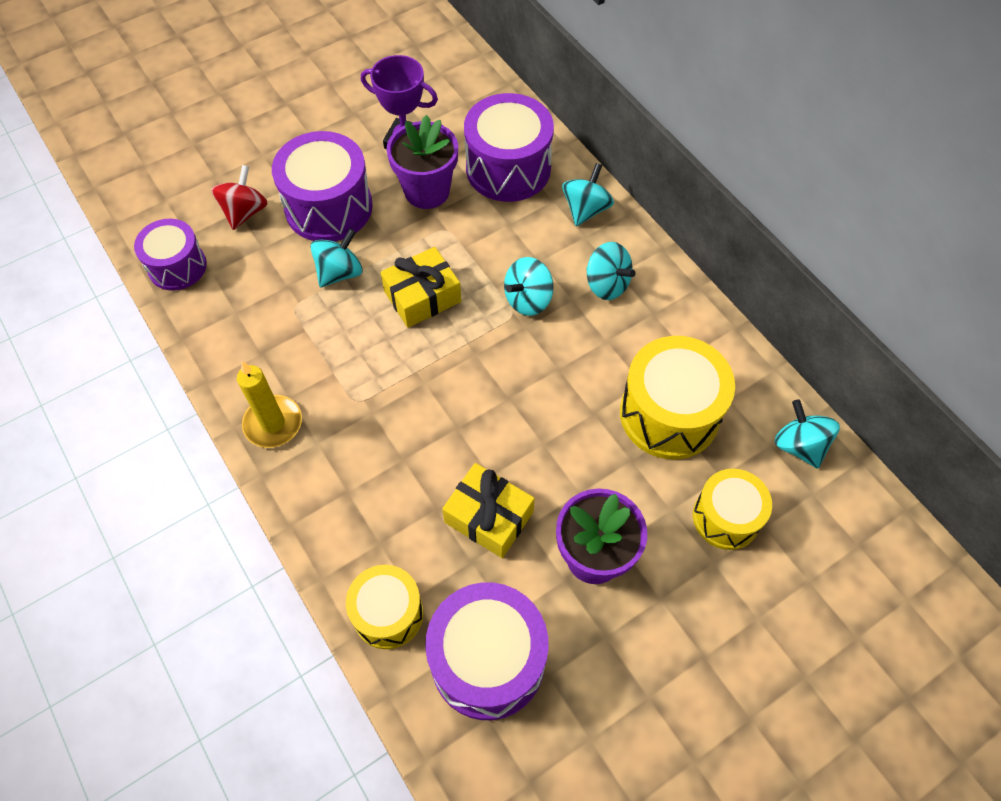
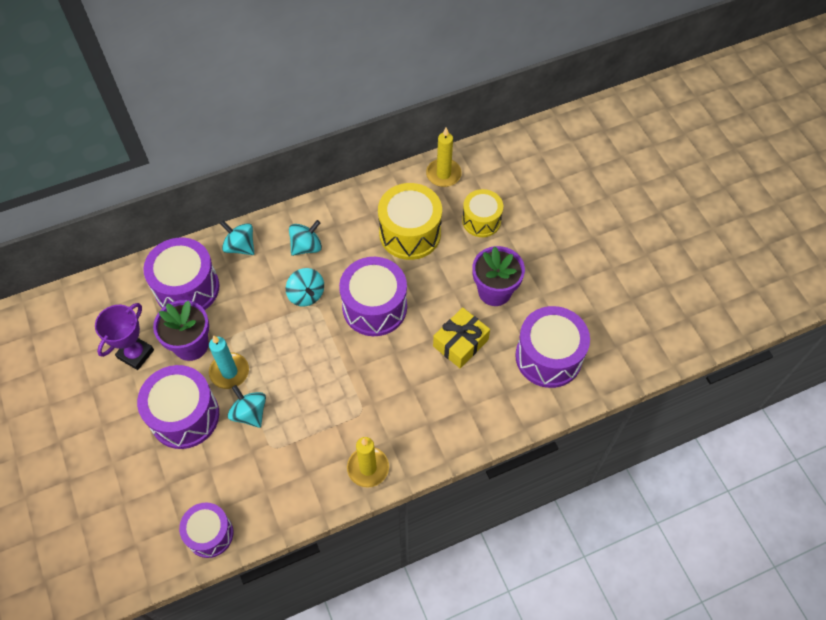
camera: 80 degrees left, 0 degrees up
red spinning top [211,165,268,230] -> none
yellow drum [346,565,424,649] -> none
yellow gift [380,247,461,328] -> none
turquoise spinning top [775,399,840,468] -> yellow candle [426,127,462,187]
none -> turquoise candle [209,335,249,389]
none -> purple drum [339,257,407,336]

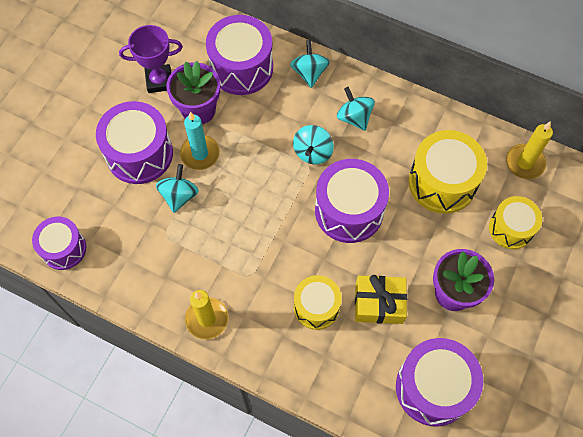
camera: 50 degrees right, 5 degrees up
turquoise spinning top [289,220,322,256] -> turquoise spinning top turned 135 degrees counterclockwise [337,87,375,131]
none -> yellow drum [294,275,342,330]

